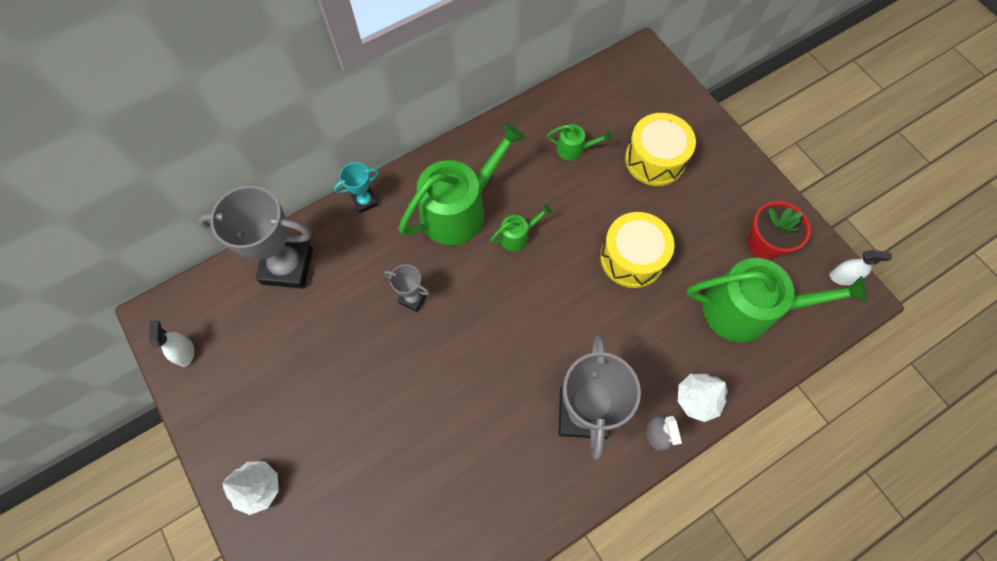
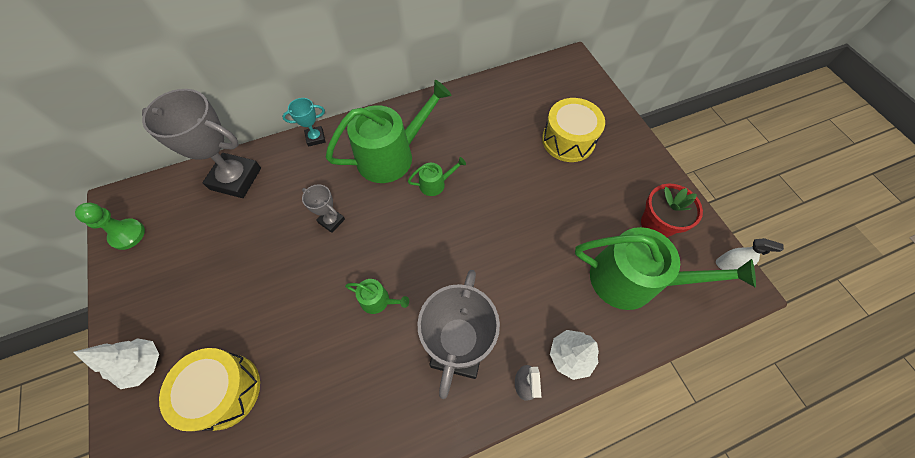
camera: 10 degrees right, 5 degrees down
white spray bottle [149,320,194,367] -> green pawn [75,203,145,250]
green watering can [547,124,612,161] -> green watering can moved to [345,279,409,314]
yellow drum [600,212,674,288] -> yellow drum moved to [159,348,260,431]

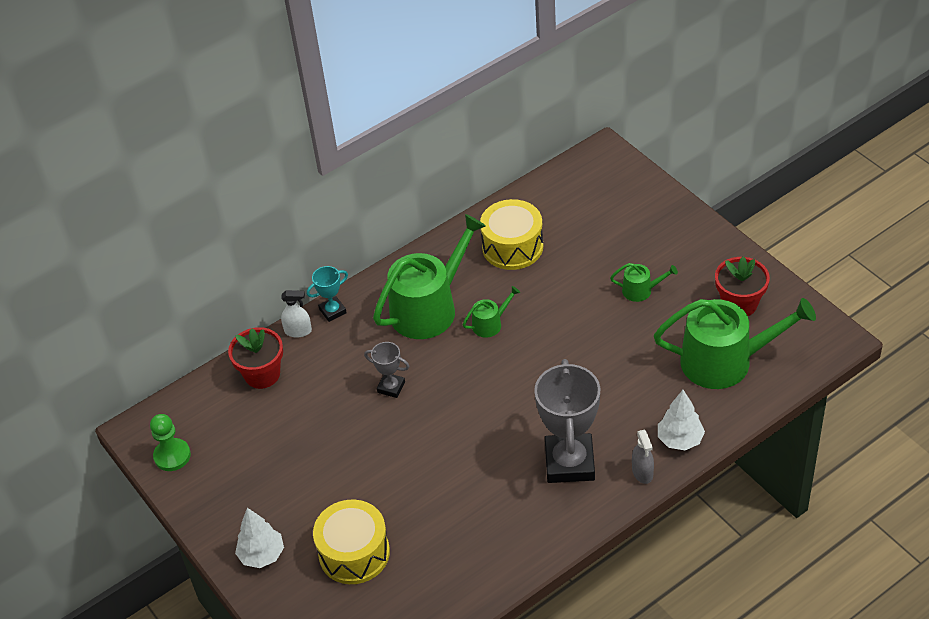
camera: 10 degrees left, 15 degrees down
grey trophy [142,89,261,198] -> red flower pot [228,327,283,389]
green watering can [345,279,409,314] -> green watering can moved to [610,263,678,302]
yellow drum [542,98,605,162] -> yellow drum moved to [480,199,543,270]
white spray bottle [716,238,784,270] -> white spray bottle moved to [281,290,312,337]

